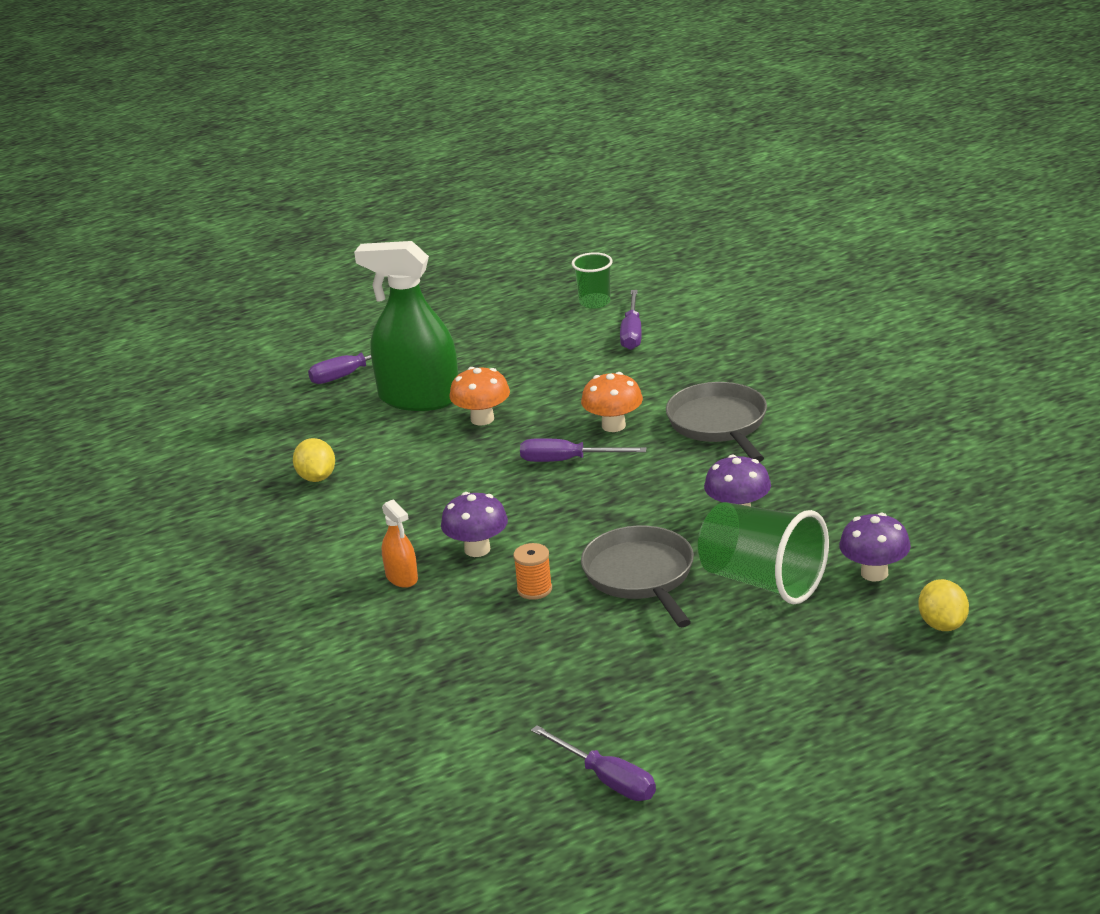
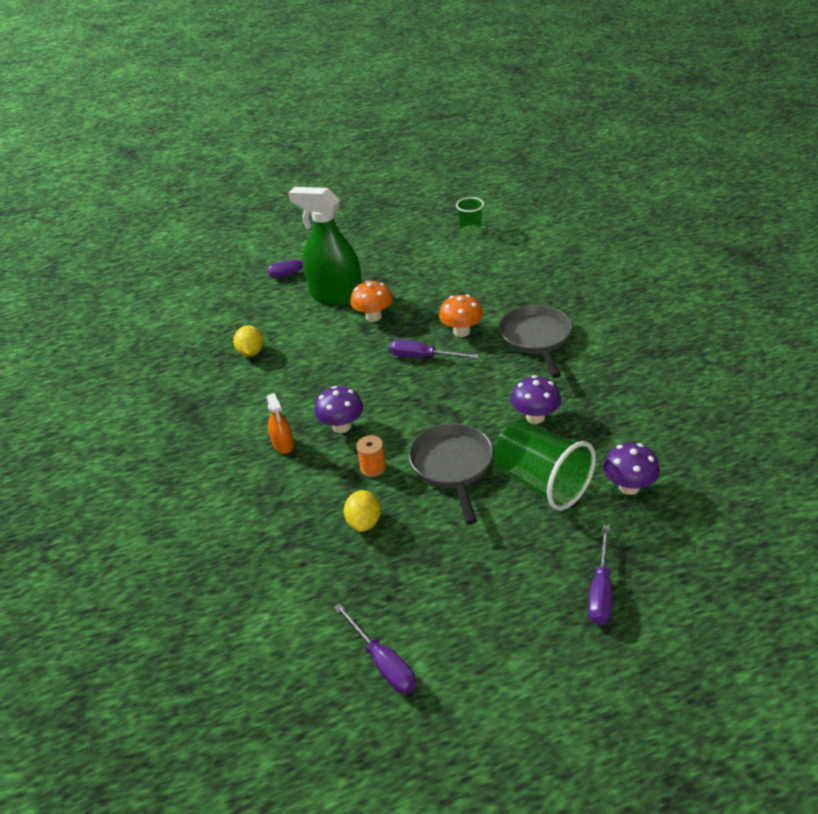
camera: 10 degrees right, 10 degrees up
purple screwdriver [620,290,642,350] -> purple screwdriver moved to [588,525,612,625]
yellow lemon [918,579,969,631] -> yellow lemon moved to [344,490,381,532]

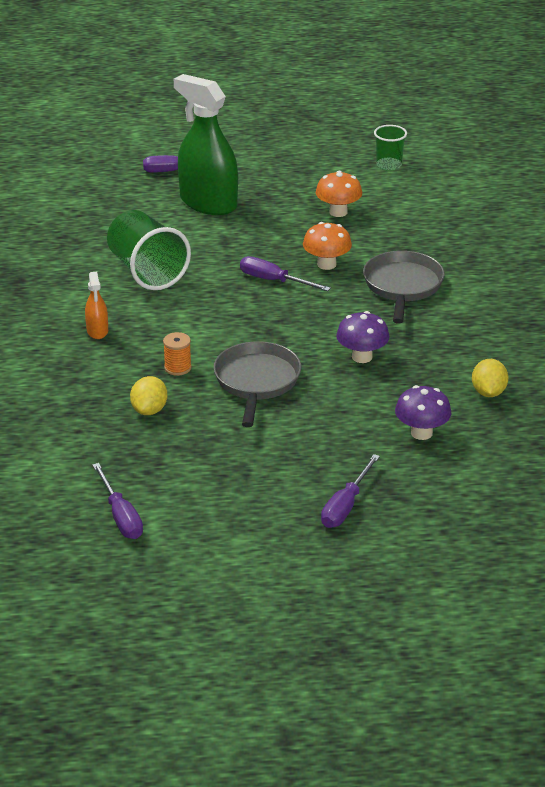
camera: 10 degrees right, 5 degrees down
yellow lemon [233,325,263,357] -> yellow lemon moved to [472,359,508,397]
purple mushroom [314,386,363,433] -> none
orange mushroom [350,280,393,322] -> orange mushroom moved to [316,171,362,217]
green cup [494,420,596,510] -> green cup moved to [107,210,191,290]

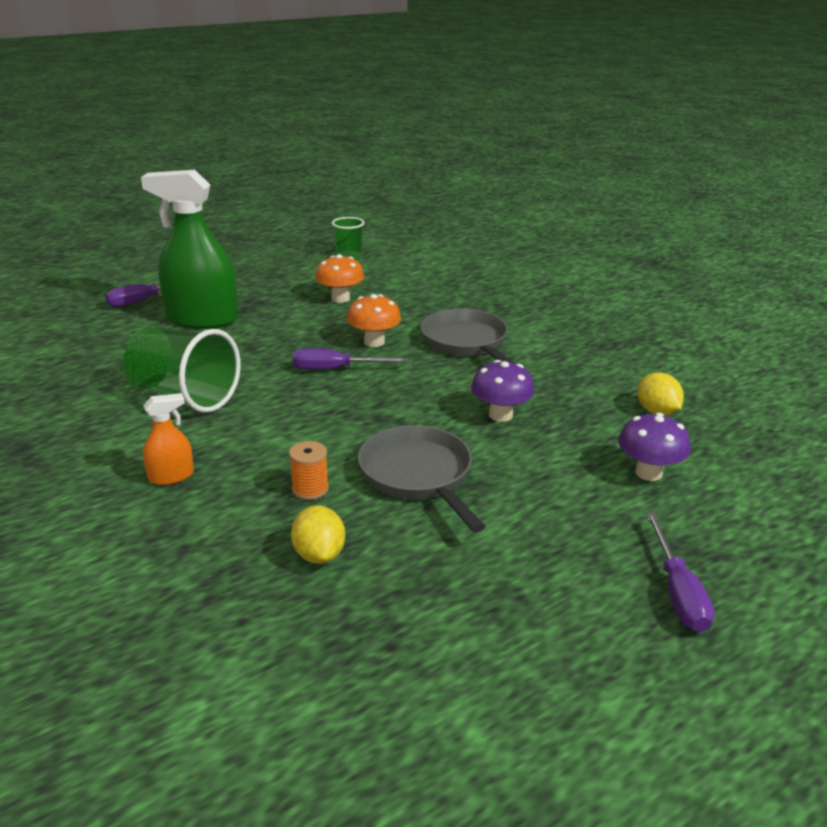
camera: 30 degrees left, 5 degrees down
orange spray bottle [85,272,108,339] -> orange spray bottle turned 75 degrees counterclockwise [143,393,194,485]
purple screwdriver [92,463,143,539] -> none

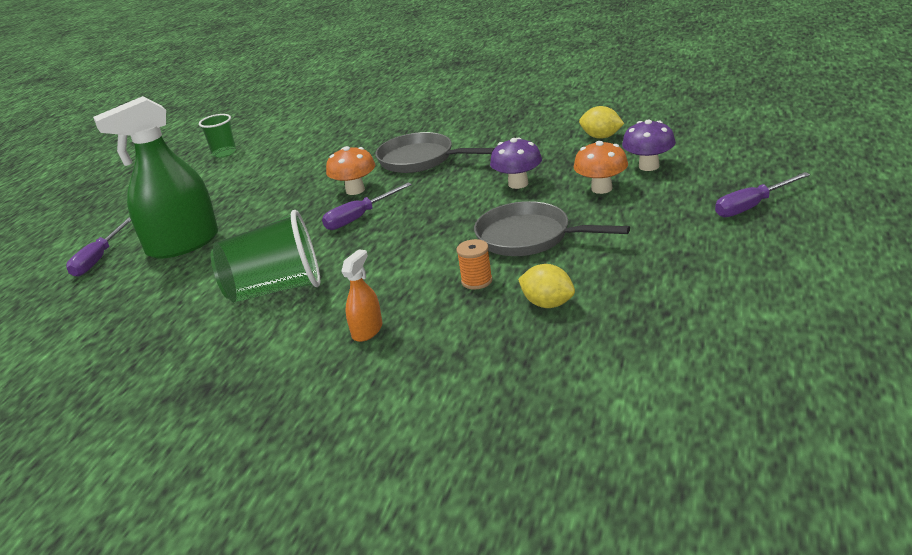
camera: 35 degrees left, 0 degrees up
orange mushroom [315,254,364,303] -> orange mushroom moved to [574,141,628,194]
purple screwdriver [646,513,715,632] -> purple screwdriver turned 105 degrees clockwise [715,172,810,217]

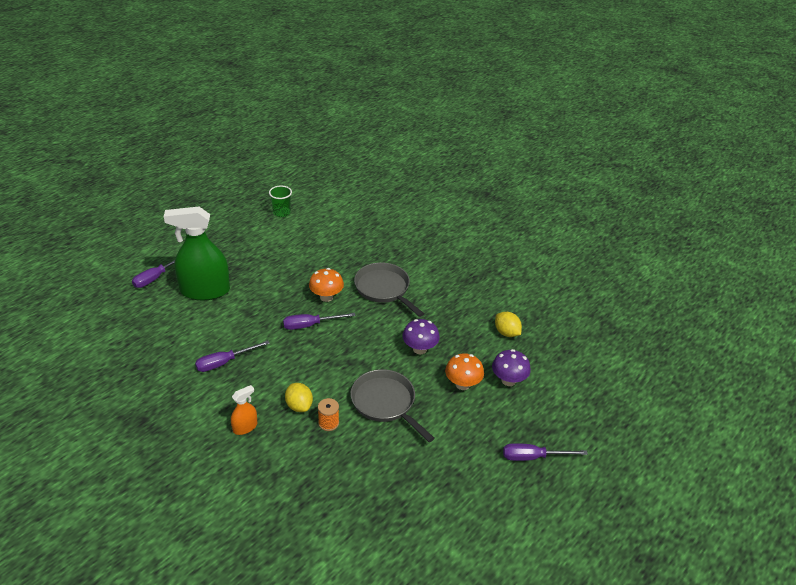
camera: 20 degrees right, 10 degrees up
green cup [211,210,321,303] -> purple screwdriver [195,340,270,372]
yellow lemon [518,264,575,308] -> yellow lemon moved to [285,383,313,412]

